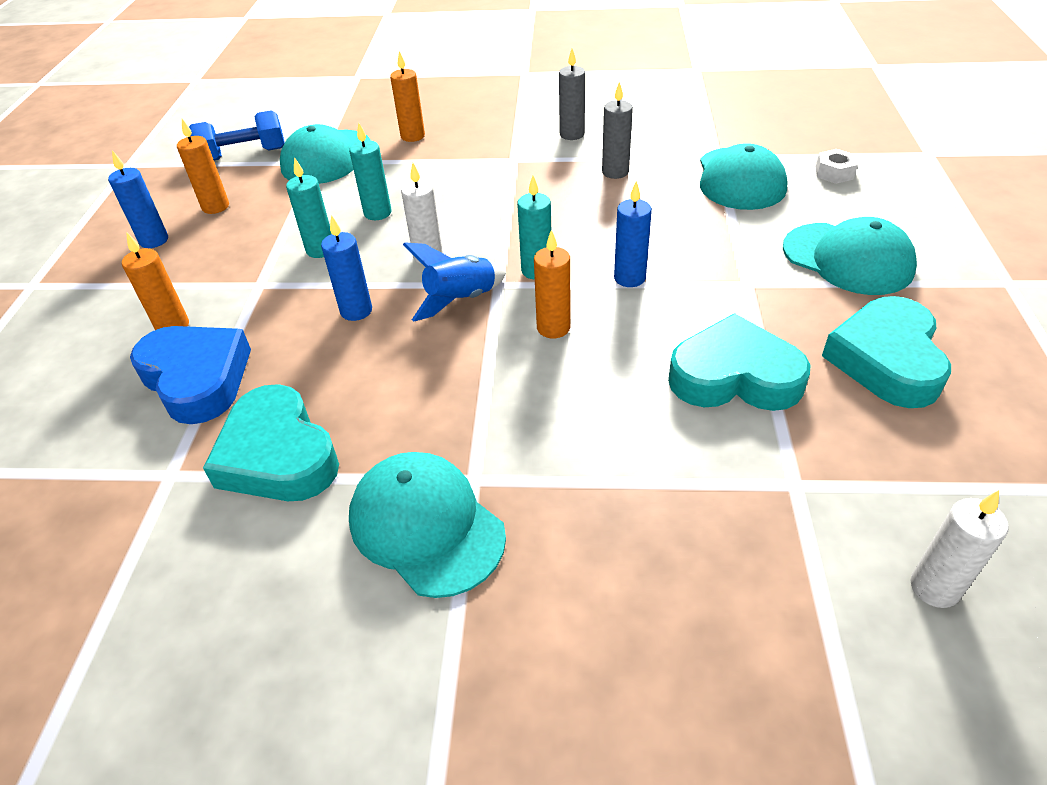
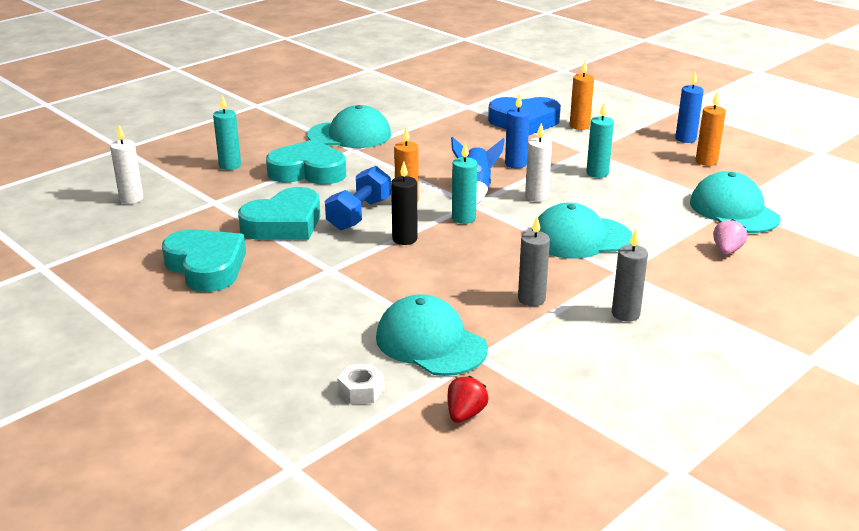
camera: 130 degrees right, 15 degrees down
blue dumbbell [189,110,285,160] -> blue dumbbell moved to [325,166,391,230]
turquoise heart [203,384,339,501] -> turquoise heart moved to [266,139,346,185]
turquoise candle [349,123,392,220] -> turquoise candle moved to [213,95,241,170]
orange candle [390,51,425,142] -> pink strawberry [713,219,747,255]
blue candle [614,181,652,287] -> black candle [391,162,418,245]
turquoise cap [783,217,917,295] -> turquoise cap moved to [532,203,632,259]
none -> red strawberry [448,376,489,423]

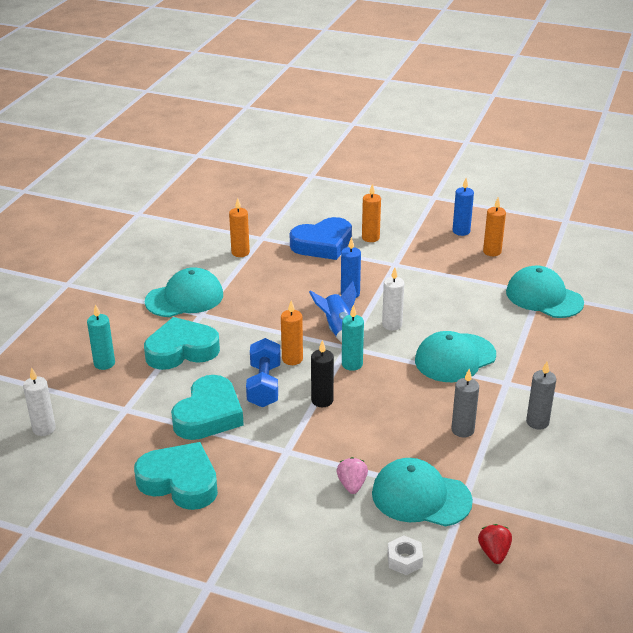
camera: 25 degrees left, 5 degrees up
turquoise candle [586,102,614,178] -> none
pink strawberry [713,219,747,255] -> pink strawberry moved to [336,457,368,494]
none -> orange candle [229,198,250,257]

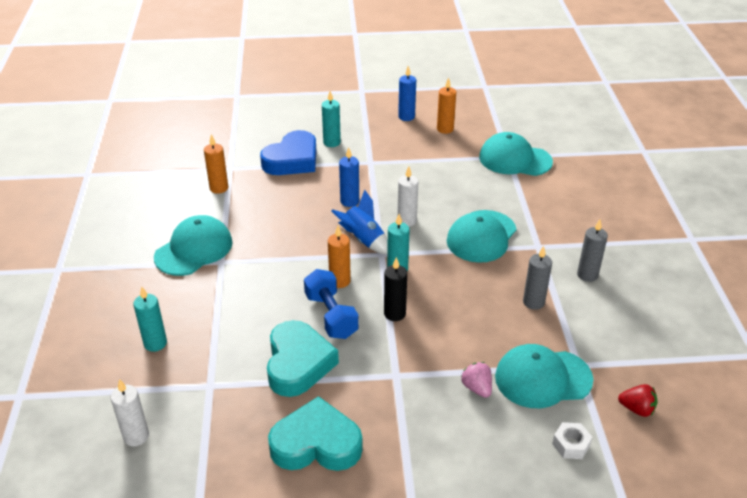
camera: 25 degrees left, 5 degrees up
turquoise heart [144,317,220,370] -> none
orange candle [362,184,381,242] -> turquoise candle [322,91,341,147]
red strawberry [478,524,512,564] -> red strawberry turned 135 degrees clockwise [618,384,658,417]

